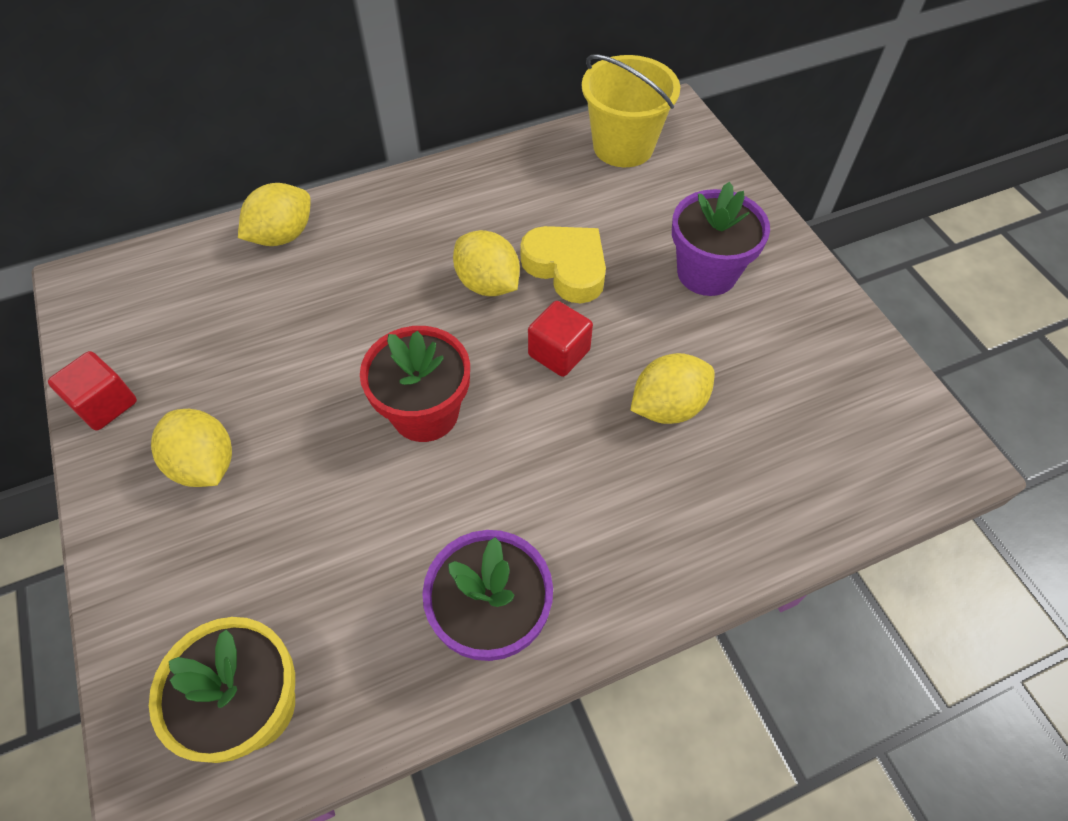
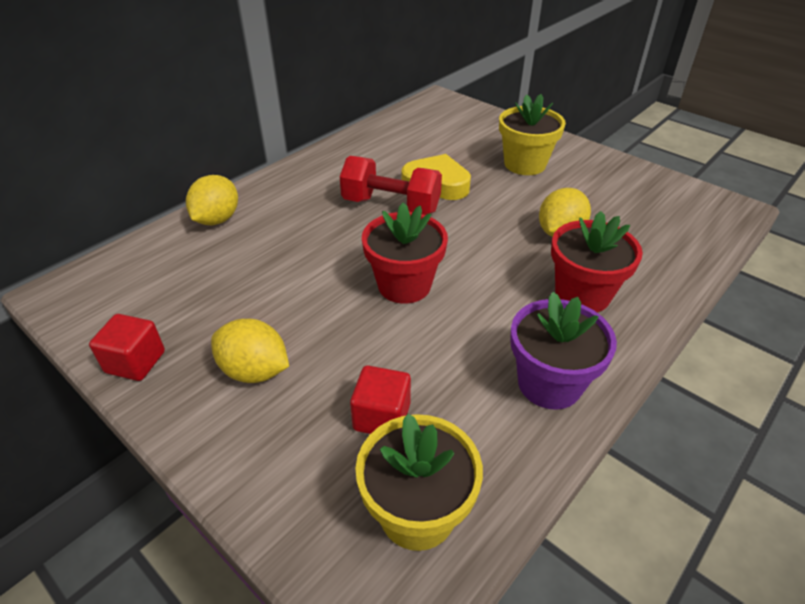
camera: 25 degrees left, 15 degrees down
yellow lemon [453,230,520,296] -> red dumbbell [340,156,442,215]
red cube [528,301,593,377] -> red cube moved to [350,365,411,434]
yellow bucket [582,54,680,167] -> none
purple flower pot [672,182,770,296] -> yellow flower pot [499,94,566,175]
none -> red flower pot [551,211,643,312]

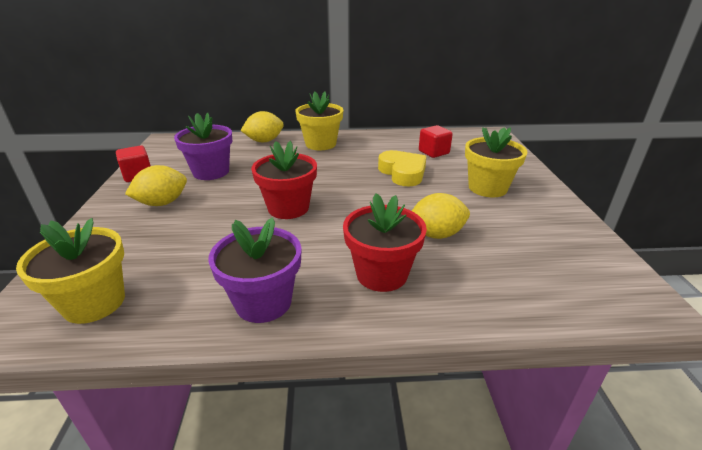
camera: 45 degrees right, 10 degrees down
yellow lemon [211,319,289,383] -> yellow lemon turned 75 degrees clockwise [125,165,187,206]
red dumbbell [340,156,442,215] -> none
red cube [350,365,411,434] -> red cube moved to [419,125,453,158]
none -> purple flower pot [174,113,232,180]
none -> yellow flower pot [295,91,343,150]

